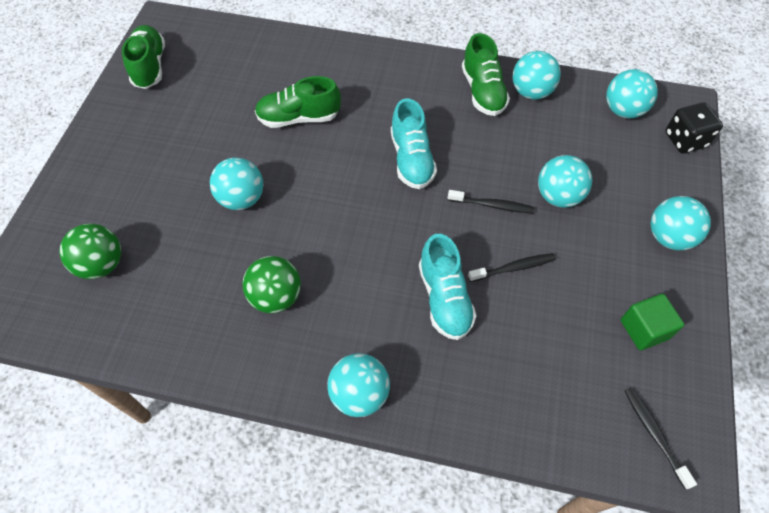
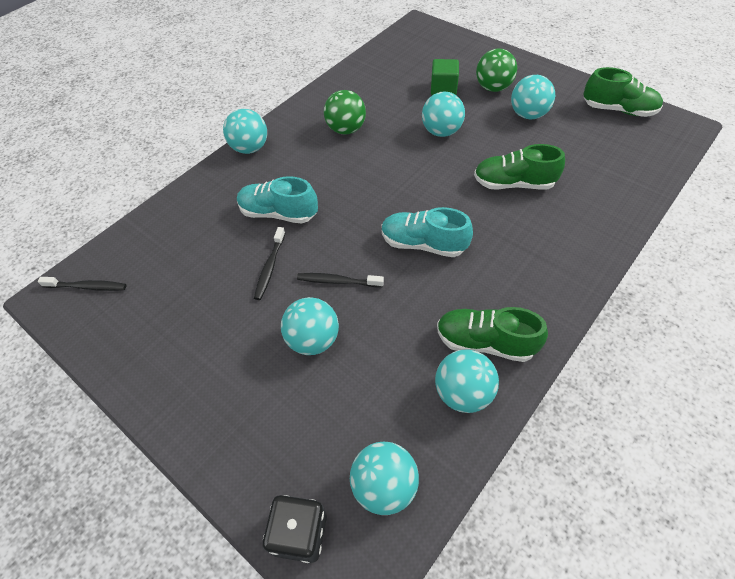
camera: 120 degrees right, 5 degrees down
green ball [59,223,121,279] -> green ball moved to [476,48,517,92]
green shoe [255,76,341,128] -> green shoe turned 105 degrees counterclockwise [474,144,565,190]
black toothbrush [448,190,534,213] -> black toothbrush turned 60 degrees clockwise [297,273,384,287]
green cube [621,294,685,350] -> green cube moved to [431,59,459,95]
turquoise ball [651,196,711,250] -> turquoise ball moved to [511,75,555,119]

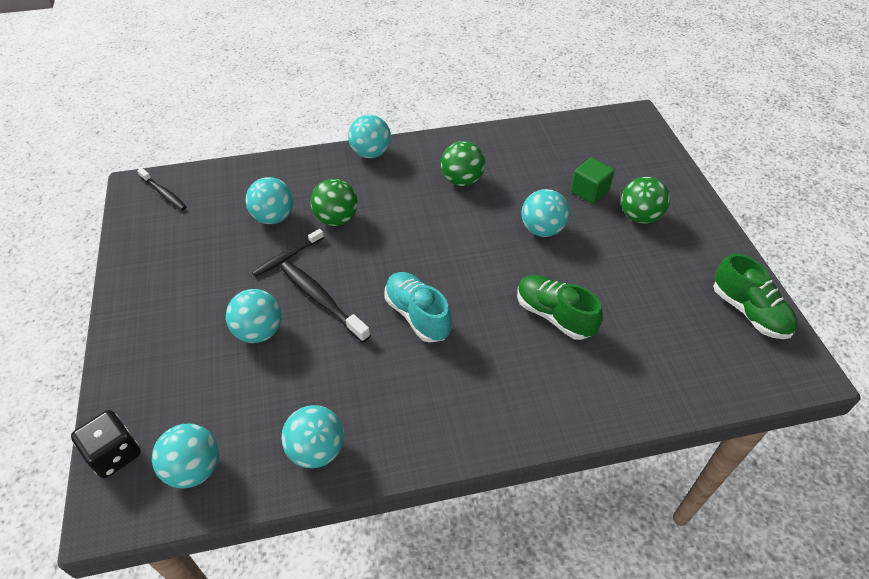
camera: 35 degrees right, 5 degrees down
turquoise shoe [237,176,318,224] -> green ball [310,179,358,226]
black toothbrush [297,273,384,287] -> black toothbrush [280,261,371,343], size x1.53
green shoe [437,307,548,362] -> none
turquoise ball [511,75,555,119] -> turquoise ball moved to [246,177,294,224]

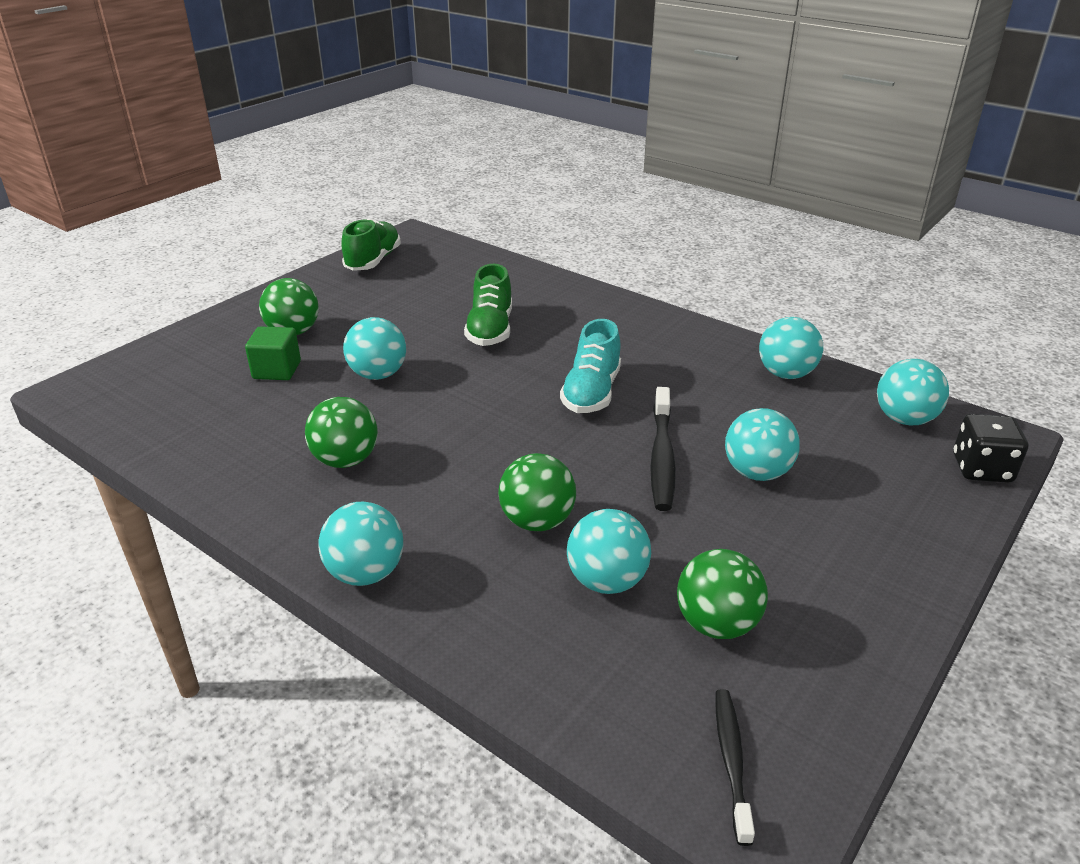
camera: 130 degrees left, 15 degrees down
black toothbrush [252,229,324,277] -> none
none -> green ball [677,549,768,639]

